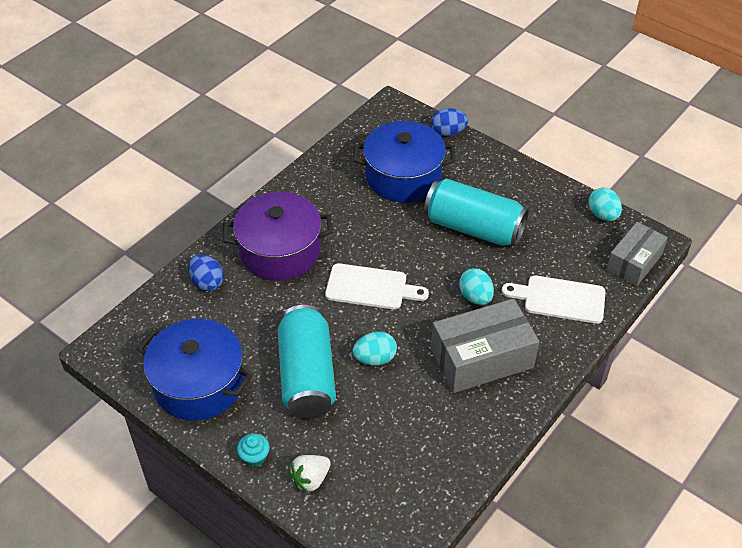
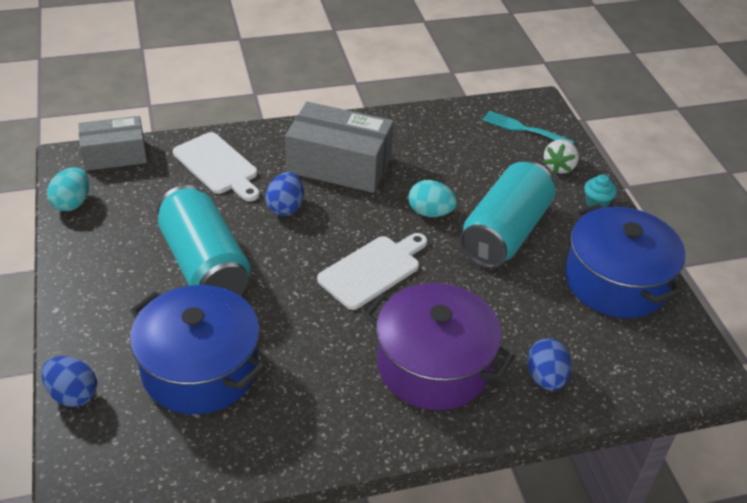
camera: 145 degrees left, 5 degrees down
white strawberry [289,455,331,493] -> white strawberry turned 120 degrees clockwise [543,139,579,174]
white cutting board [325,263,429,309] -> white cutting board turned 90 degrees clockwise [317,233,428,310]
turquoise egg [459,268,494,305] -> blue egg [266,172,304,216]
none -> turquoise fork [482,111,574,144]

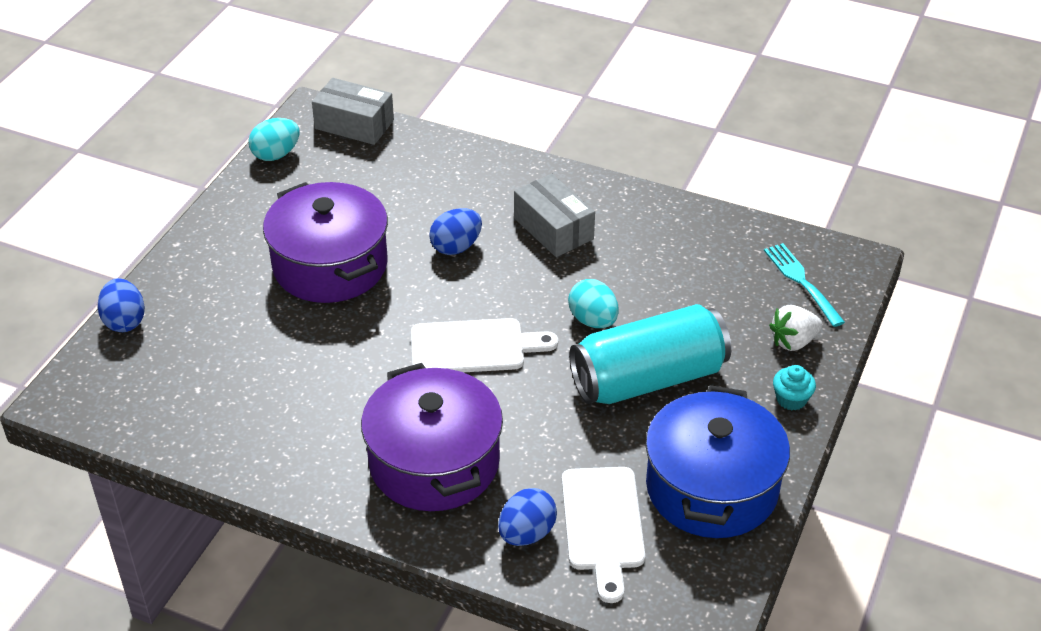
camera: 40 degrees right, 0 degrees up
blue pot [130,285,266,414] -> none
turquoise can [157,185,250,295] -> purple pot [263,182,388,303]
white cutting board [173,132,260,201] -> white cutting board moved to [562,467,645,603]
grey box [285,102,394,193] -> grey box [514,174,595,257], size x0.65

